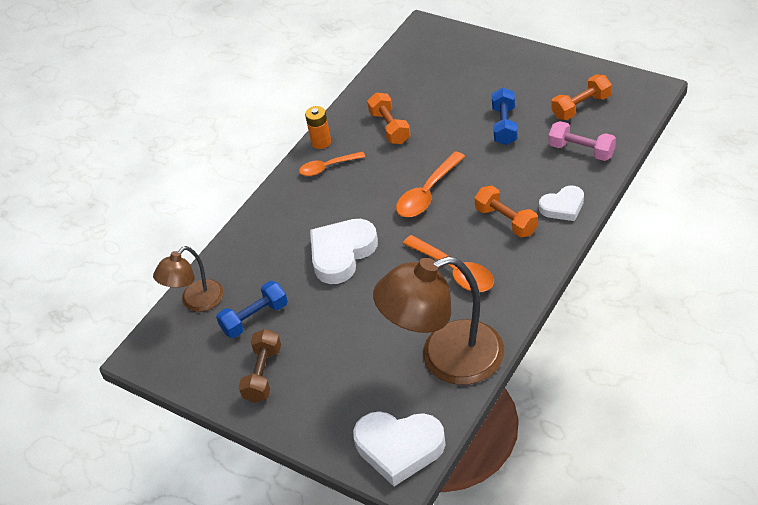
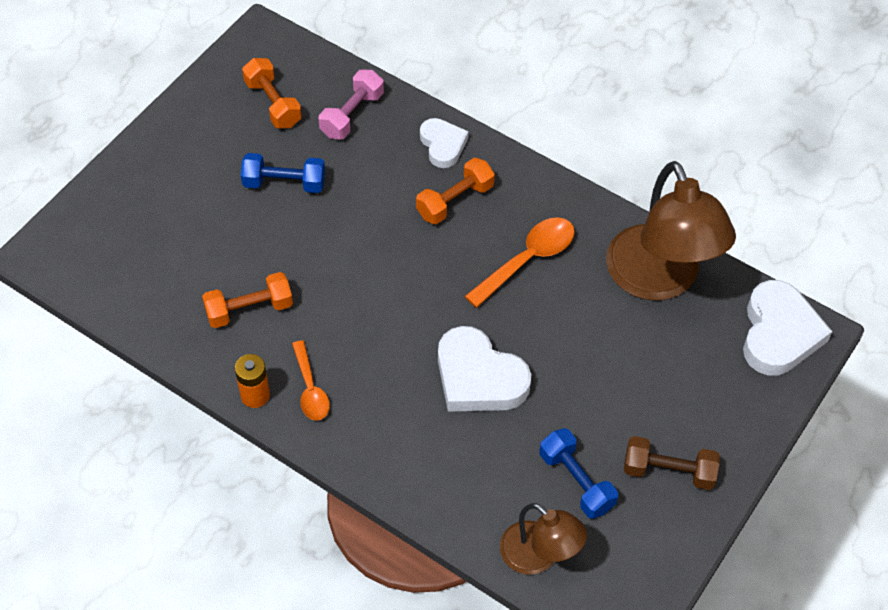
camera: 95 degrees left, 10 degrees up
orange spoon [396,151,465,217] -> none

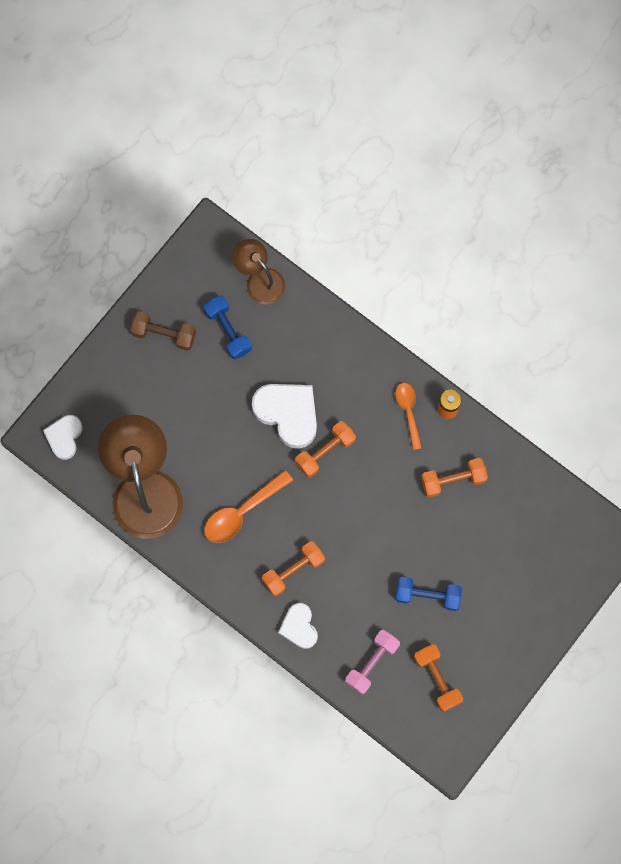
camera: 175 degrees left, 20 degrees up
white heart [743,280,832,375] -> white heart [43,415,83,460], size x0.60
none -> orange dumbbell [295,421,356,478]

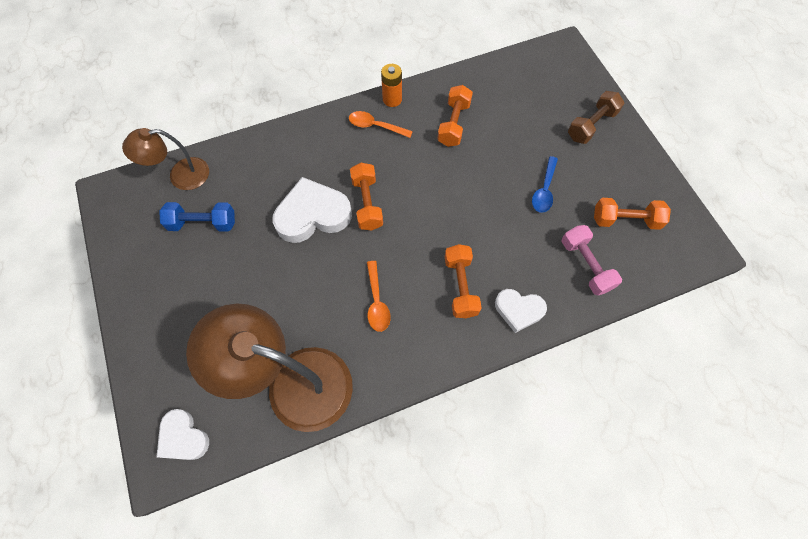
camera: 60 degrees left, 10 degrees down
brown dumbbell [131,311,196,351] -> brown dumbbell moved to [568,91,624,144]
orange spoon [204,470,293,543] -> orange spoon [367,261,391,332], size x0.66
blue dumbbell [396,577,462,611] -> blue spoon [532,156,558,213]

